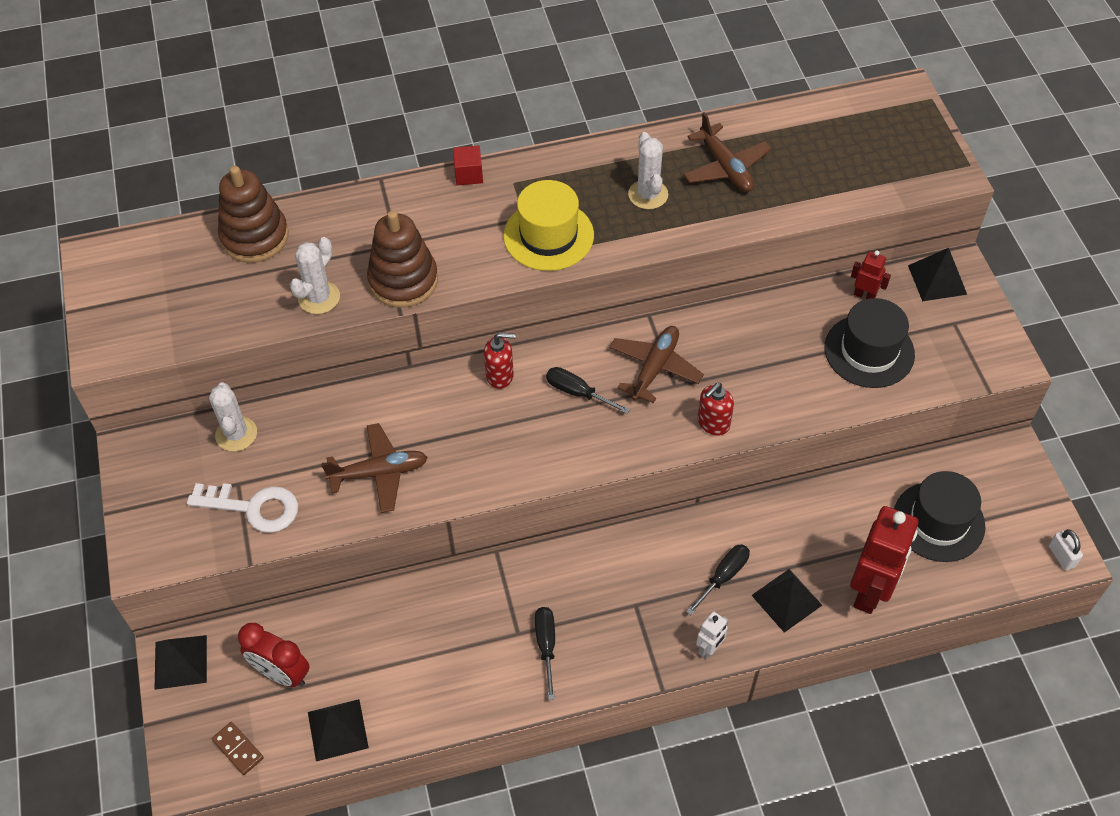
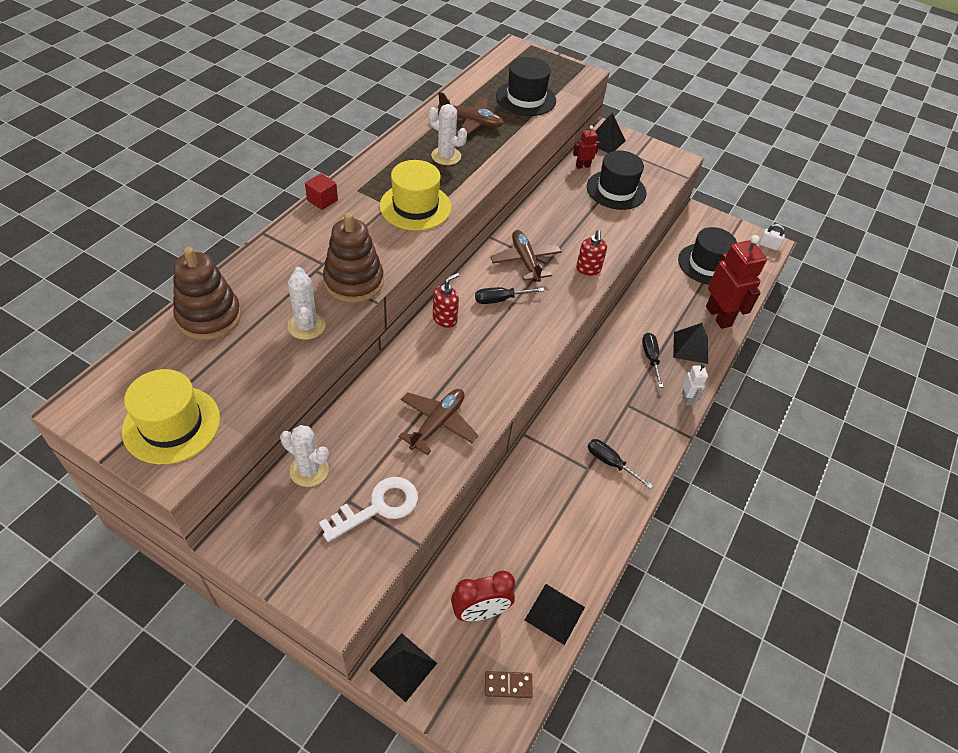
camera: 50 degrees left, 5 degrees down
none -> yellow hat [122,369,220,464]
none -> black hat [496,57,556,116]

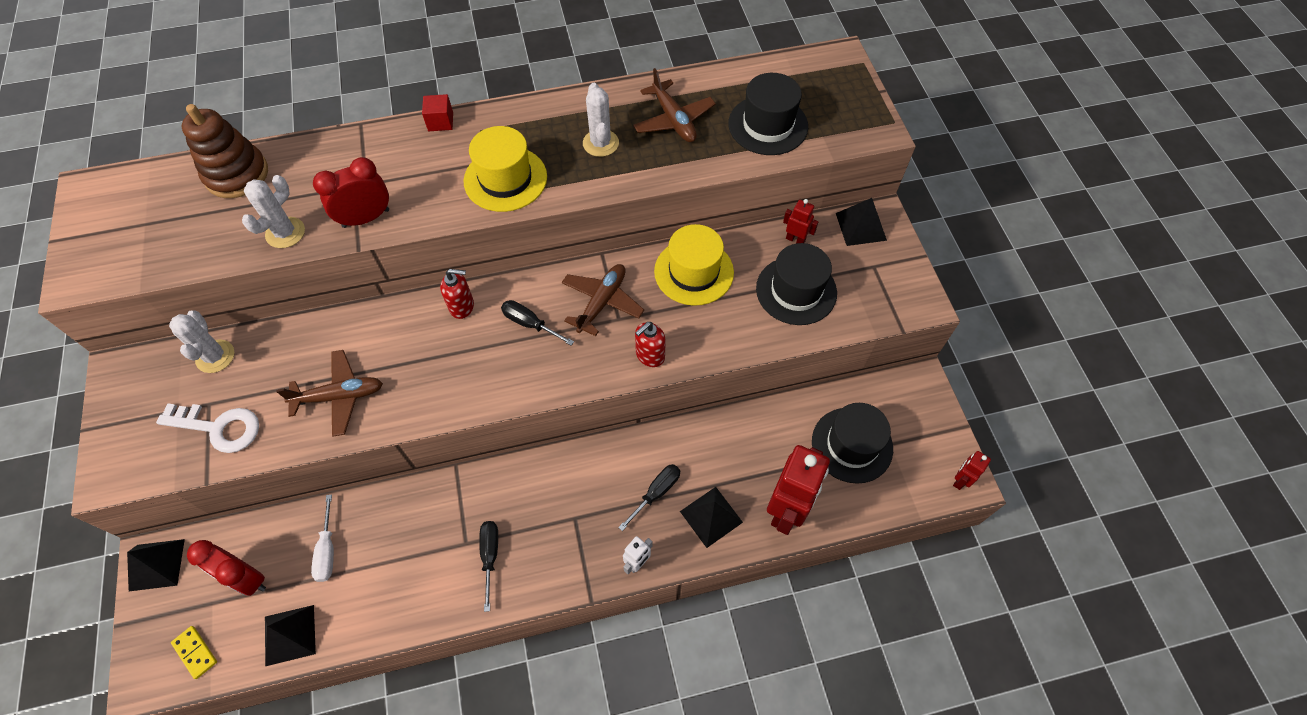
camera: 50 degrees right, 10 degrees up
yellow hat [122,369,220,464] -> yellow hat moved to [654,224,734,306]
brown stacking toy [323,213,384,303] -> red clock [313,157,389,228]
brown domino [485,671,533,698] -> yellow domino [171,626,217,679]
white padlock [759,224,785,251] -> red robot [953,451,991,490]
none -> white screwdriver [311,495,334,582]

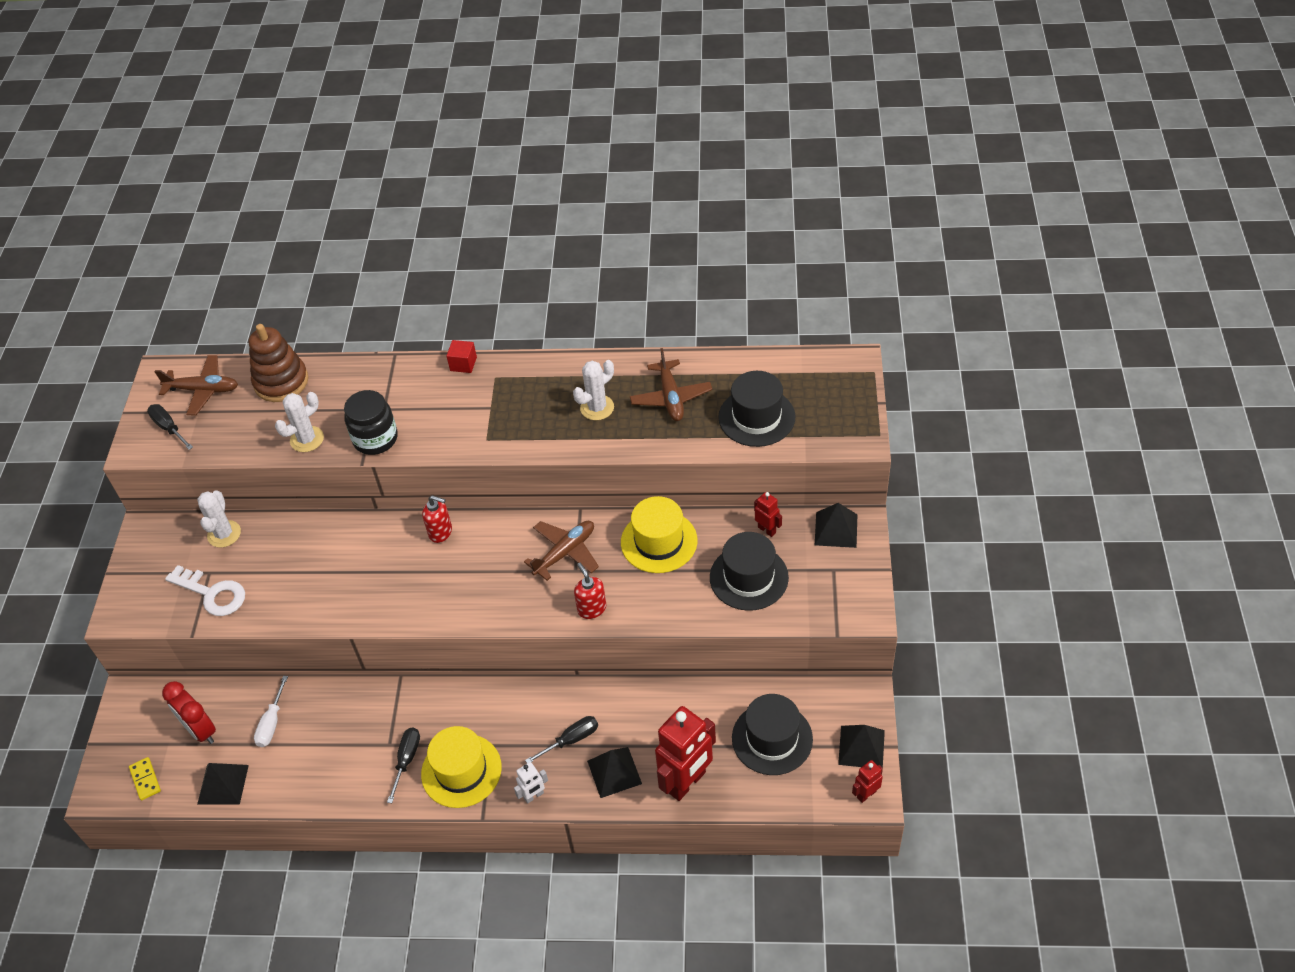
camera: 20 degrees right, 10 degrees down
black pyramid [127,539,185,591] -> black pyramid moved to [838,725,885,768]
brown plane [276,350,383,437] -> brown plane moved to [155,355,238,415]
red clock [313,157,389,228] -> black jar [344,390,398,455]
yellow hat [463,126,547,212] -> yellow hat moved to [421,726,502,808]
black screwdriver [501,300,574,346] -> black screwdriver moved to [147,404,193,450]
white cactus [583,83,619,157] -> white cactus turned 45 degrees clockwise [573,360,614,420]
red soap dispenser [635,322,666,367] -> red soap dispenser turned 90 degrees clockwise [574,563,606,619]

